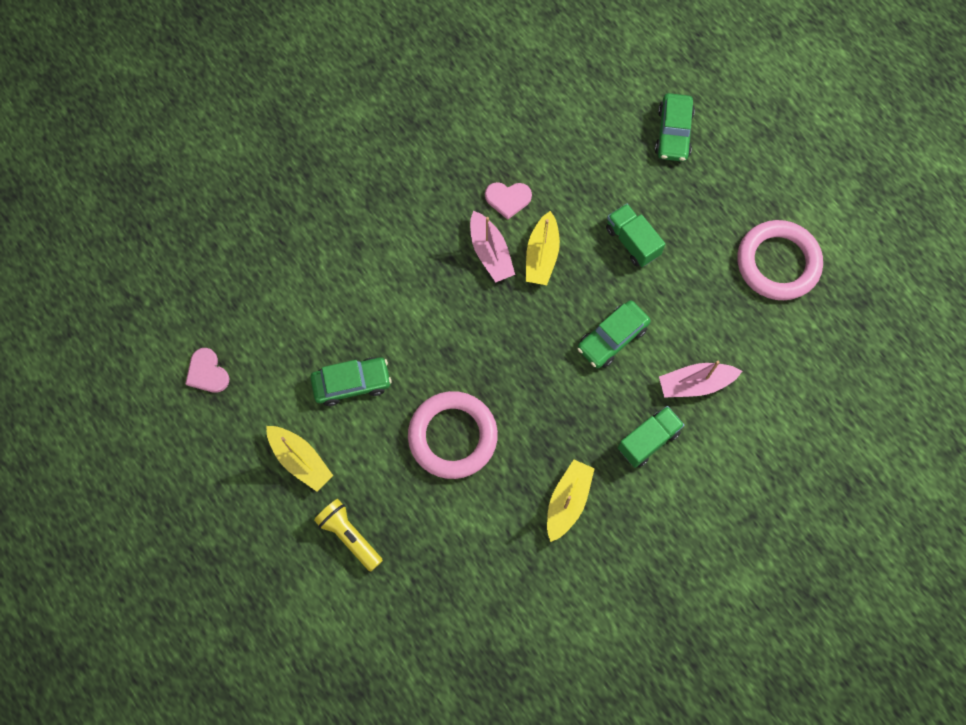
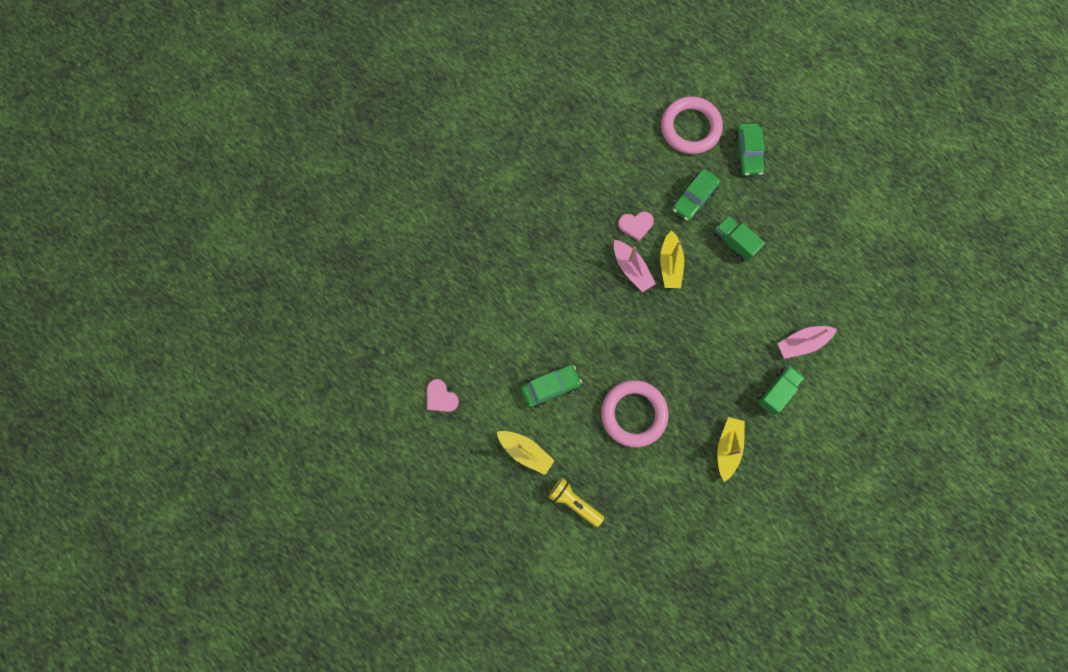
camera: 10 degrees left, 5 degrees up
green car [577,300,651,368] -> green car moved to [672,169,720,221]
pink ring [737,220,823,300] -> pink ring moved to [661,96,723,154]

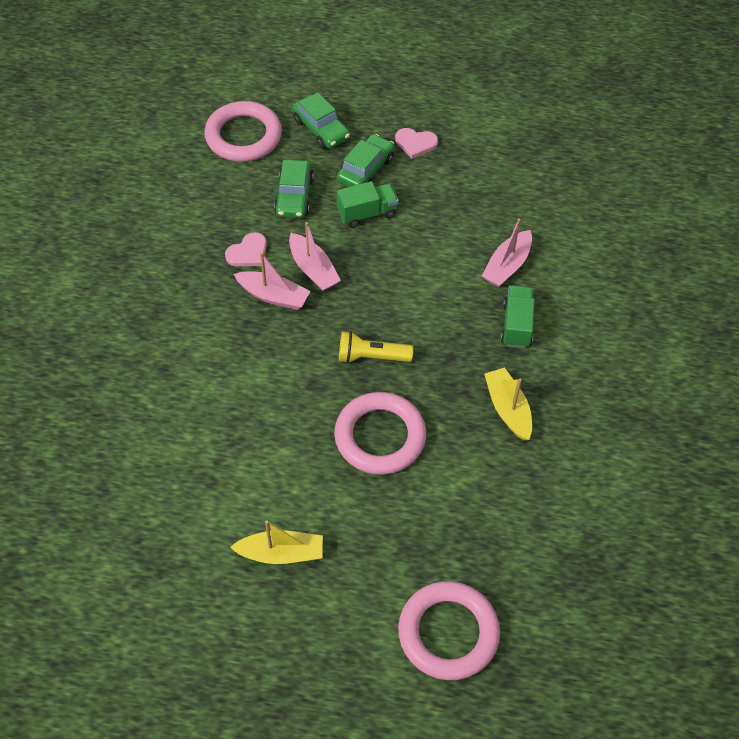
camera: 35 degrees left, 20 degrees down
pink heart [427,379,459,412] -> pink heart moved to [395,128,438,158]
green car [521,365,582,408] -> green car moved to [337,134,395,187]
yellow flashlight [548,478,604,527] -> yellow flashlight moved to [339,331,413,363]
yellow boat [660,230,684,288] -> pink boat [289,222,341,291]
green truck [714,216,765,262] -> green truck turned 150 degrees clockwise [337,181,399,228]
none -> pink ring [398,581,500,680]

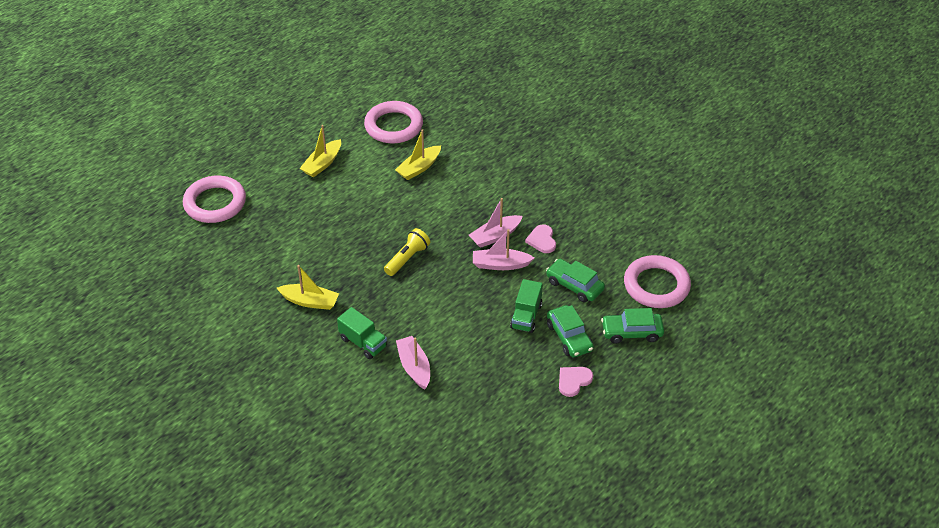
camera: 125 degrees right, 10 degrees down
pink ring [334,392,426,475] -> pink ring moved to [364,101,423,143]
none -> yellow boat [395,129,441,180]

